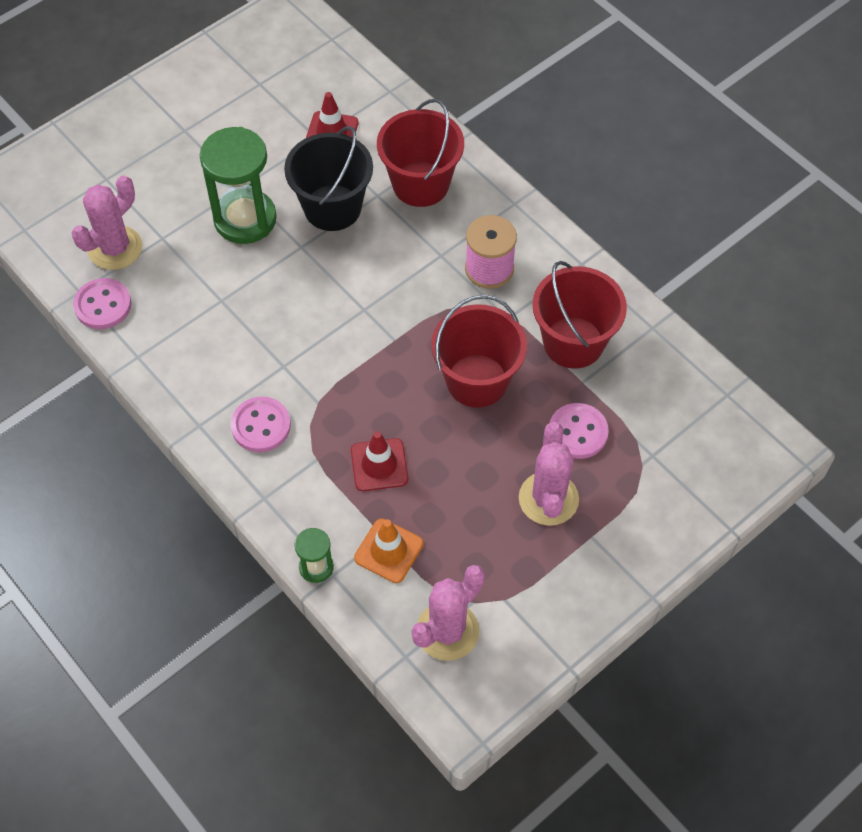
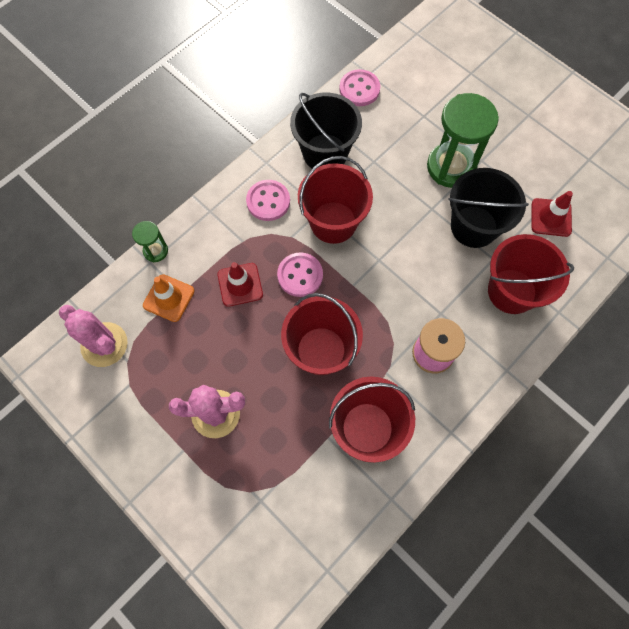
camera: 85 degrees right, 10 degrees up
pink cactus [72,176,142,270] -> none
pink button [550,403,609,459] -> pink button moved to [277,252,323,297]
none -> black bucket [290,93,362,168]
none -> red bucket [298,156,373,244]

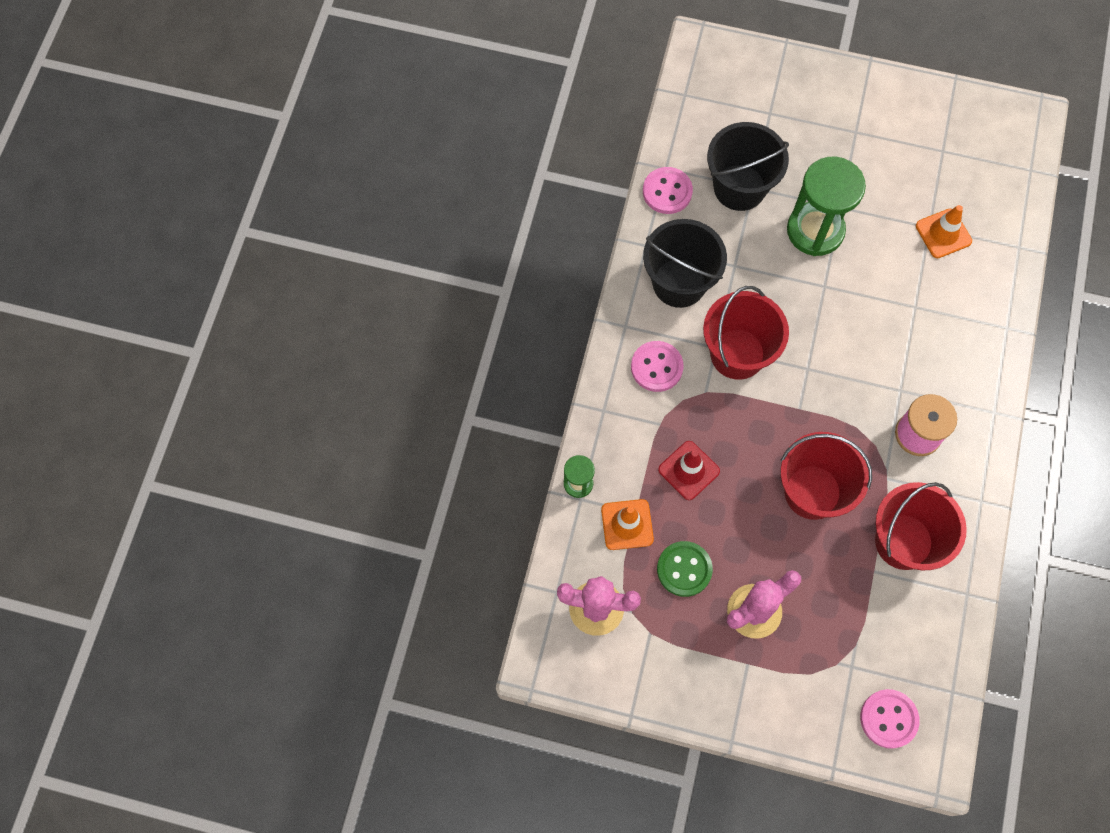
camera: 30 degrees left, 0 degrees up
pink button [277,252,323,297] -> pink button moved to [860,689,920,749]
black bucket [448,168,529,248] -> black bucket moved to [707,122,789,211]
red bucket [488,234,574,314] -> none
red traffic cone [532,191,573,237] -> orange traffic cone [916,205,972,258]
none -> green button [657,541,713,597]

